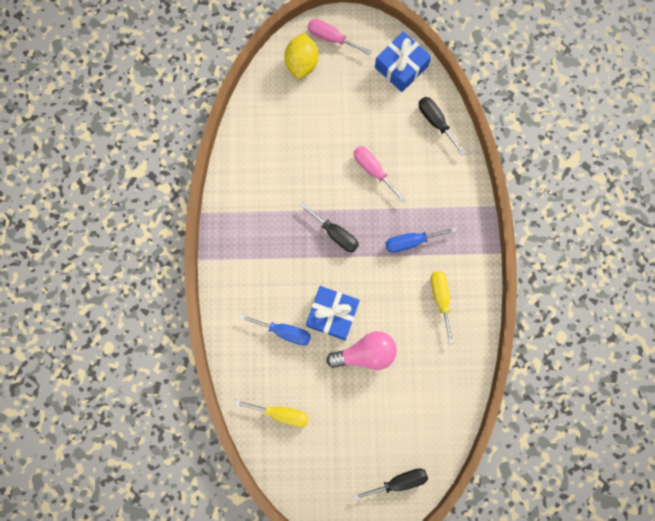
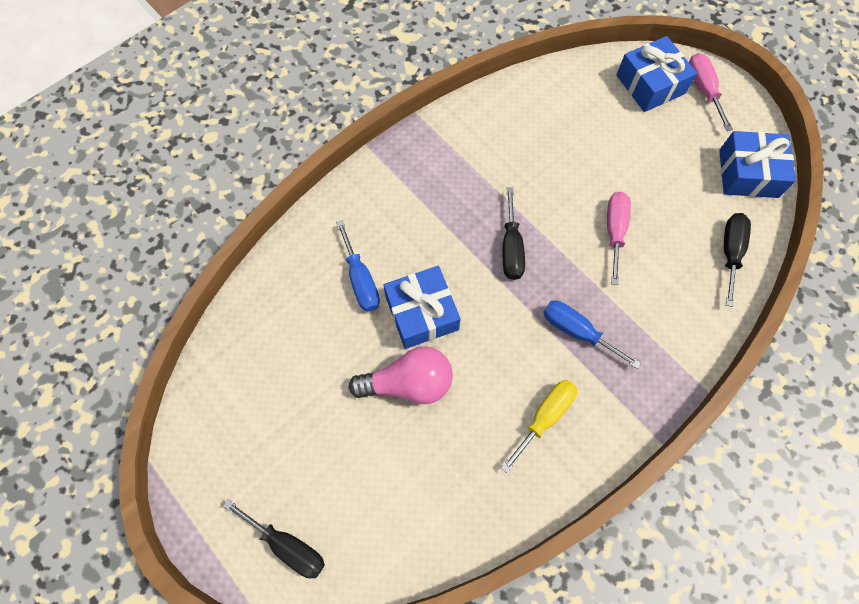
camera: 50 degrees right, 10 degrees down
yellow screwdriver [234,400,309,427] -> none
yellow lemon [284,33,318,79] -> blue gift [616,36,697,112]
pink light bulb [326,331,397,370] -> pink light bulb turned 45 degrees counterclockwise [349,346,453,404]

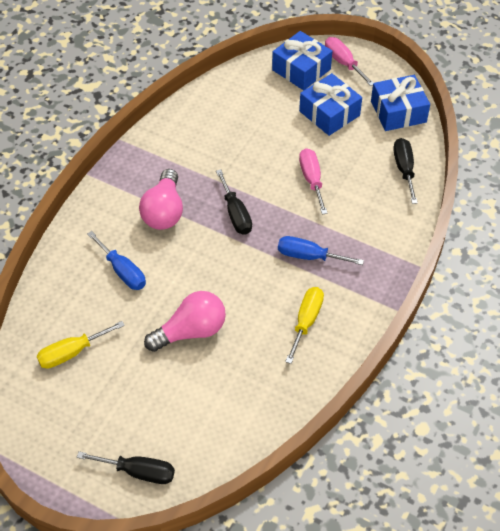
camera: 20 degrees left, 15 degrees down
blue gift [383,266,461,349] -> blue gift moved to [299,73,362,136]
none -> yellow screwdriver [37,321,125,369]
none -> pink light bulb [139,169,183,230]

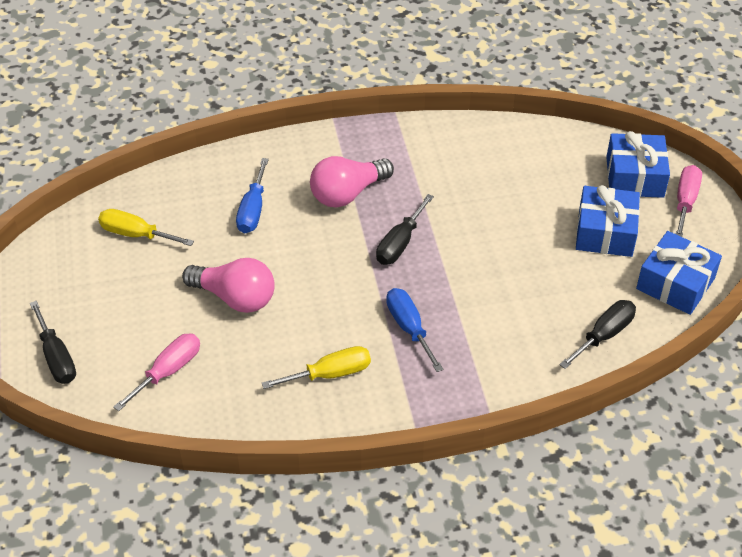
camera: 50 degrees right, 5 degrees down
pink screwdriver [299,148,328,214] -> pink screwdriver moved to [113,333,200,411]

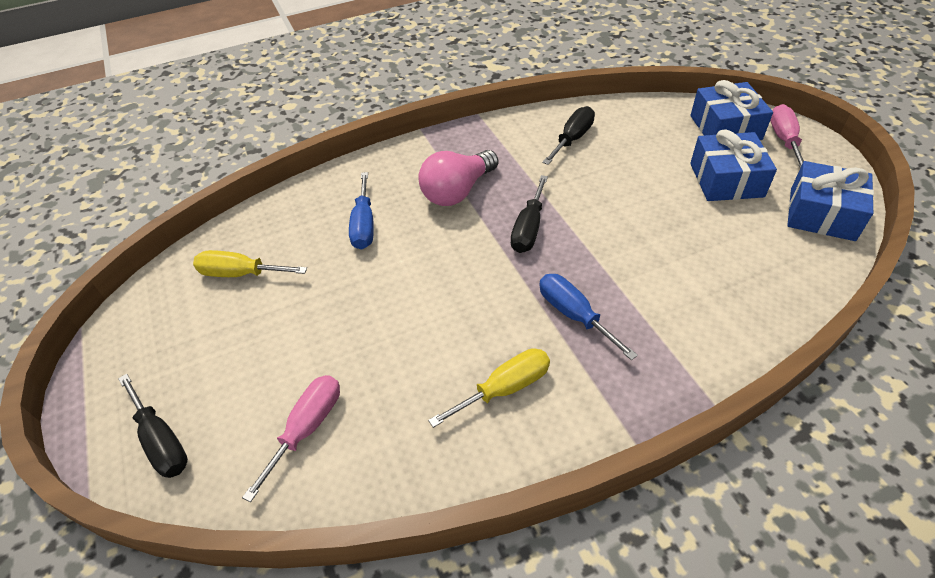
camera: 10 degrees left, 0 degrees up
pink light bulb [182,258,275,313] -> none
black screwdriver [559,300,636,369] -> black screwdriver moved to [542,106,595,165]

